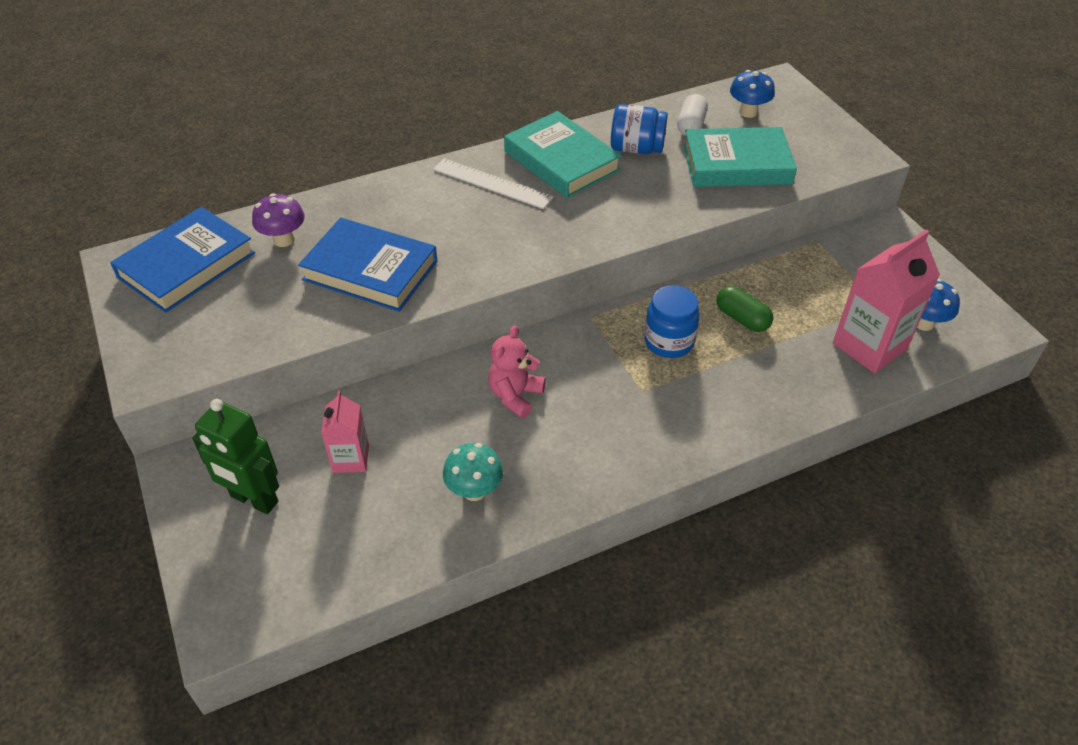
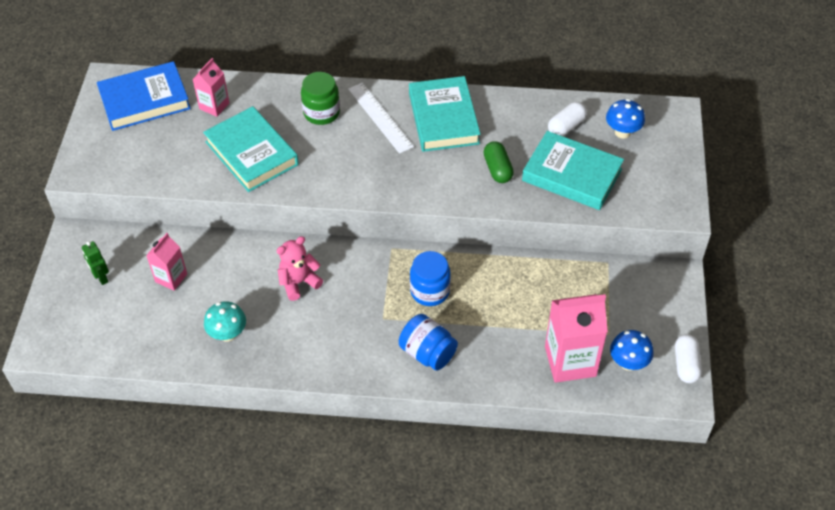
camera: 30 degrees right, 5 degrees up
green robot [192,399,279,514] -> green robot [82,241,109,285], size x0.56
purple mushroom [252,193,305,247] -> pink carton [193,58,229,117]
blue book [298,218,437,312] -> turquoise book [203,106,299,192]
blue jar [611,104,668,154] -> blue jar moved to [399,314,458,371]
green capsule [716,286,773,332] -> green capsule moved to [483,141,514,183]
none -> green jar [301,72,340,125]
none -> white capsule [675,334,702,383]

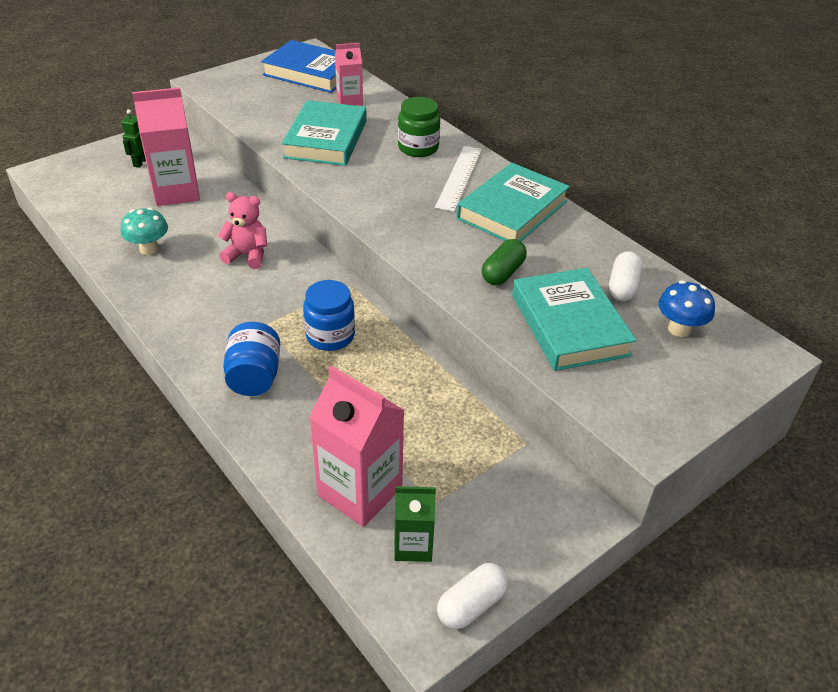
camera: 45 degrees right, 10 degrees down
pink carton [146,233,187,291] -> pink carton [132,87,200,206], size x1.75
white capsule [548,102,587,136] -> white capsule turned 75 degrees counterclockwise [609,251,643,301]
blue mushroom [610,330,654,371] -> green carton [394,486,436,562]

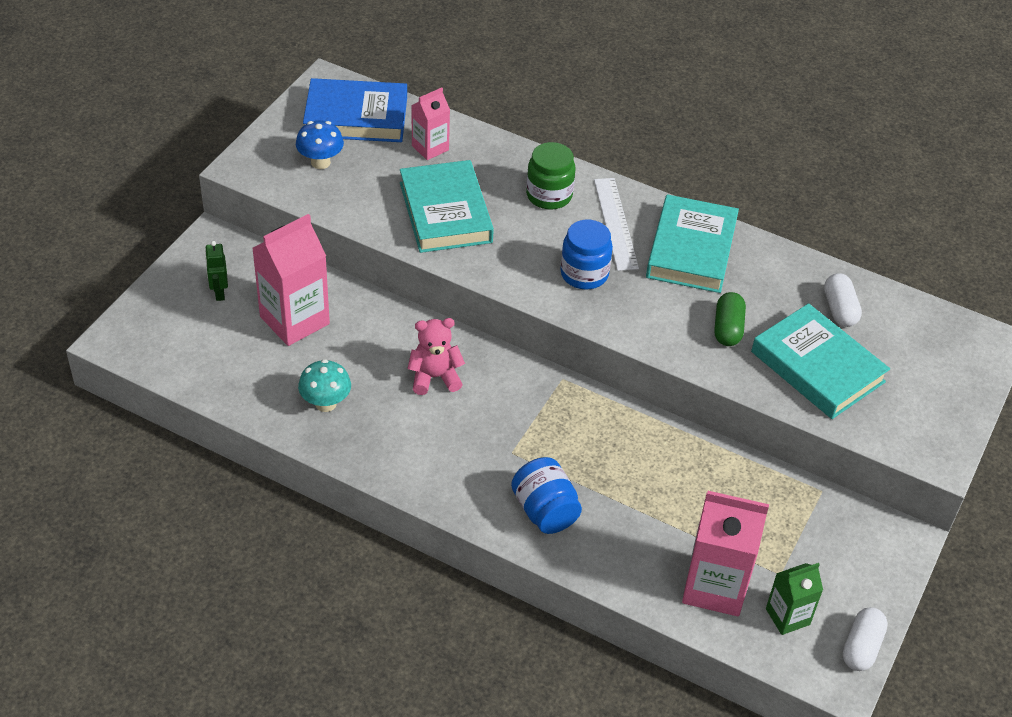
camera: 25 degrees left, 5 degrees up
blue jar [303,280,355,351] -> blue jar moved to [560,220,613,289]
blue mushroom [658,281,715,337] -> blue mushroom moved to [296,121,344,169]

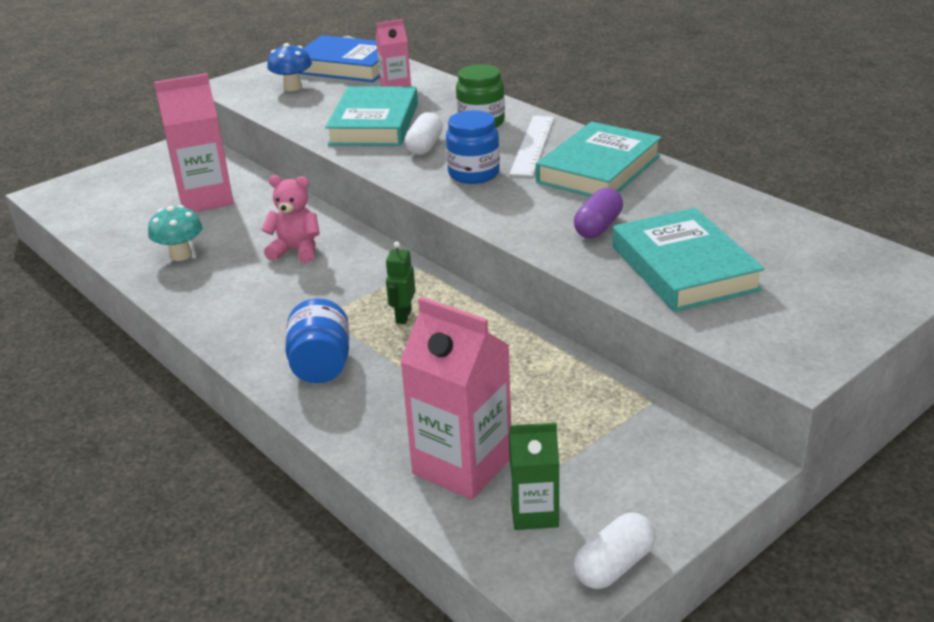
camera: 25 degrees right, 15 degrees down
green robot [205,241,228,301] -> green robot moved to [386,241,415,324]
green capsule [714,292,746,346] -> purple capsule [574,188,623,238]
white capsule [824,273,862,327] -> white capsule moved to [405,112,443,155]

